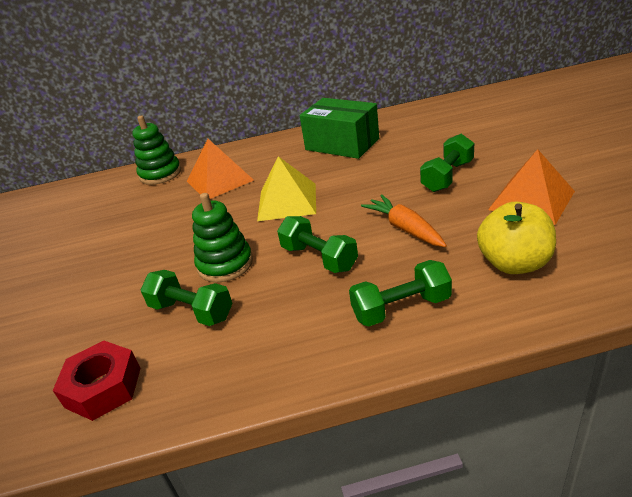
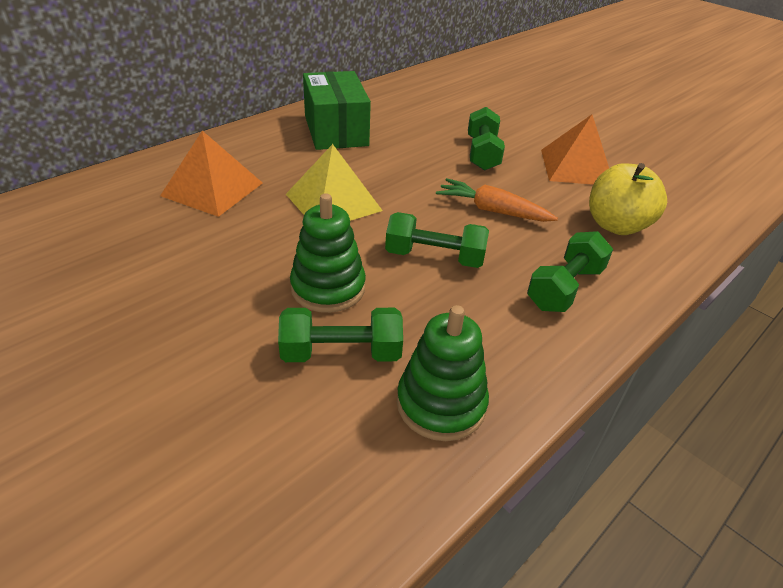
camera: 40 degrees left, 5 degrees up
red nut [53,341,141,421] -> none
green stacking toy [132,116,181,185] -> green stacking toy moved to [397,305,489,441]
green box [300,98,379,159] -> green box turned 75 degrees clockwise [303,71,371,150]

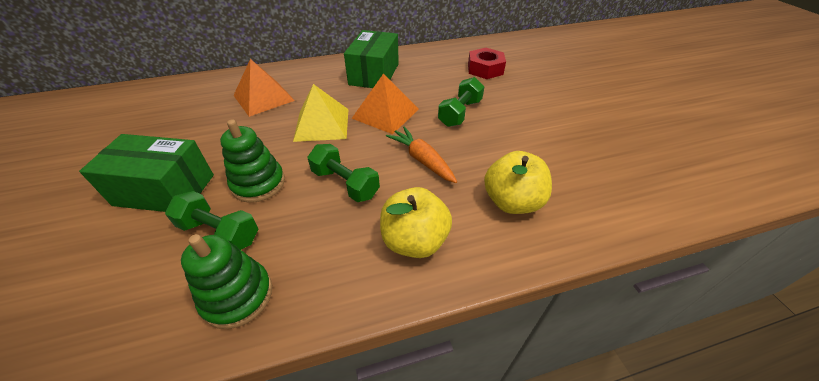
camera: 30 degrees right, 5 degrees up
green dumbbell [527,231,613,312] -> yellow apple [380,187,452,258]
orange pyramid [541,115,609,185] -> orange pyramid moved to [352,74,419,134]
none -> green box [79,134,214,212]
none -> red nut [468,48,506,79]

